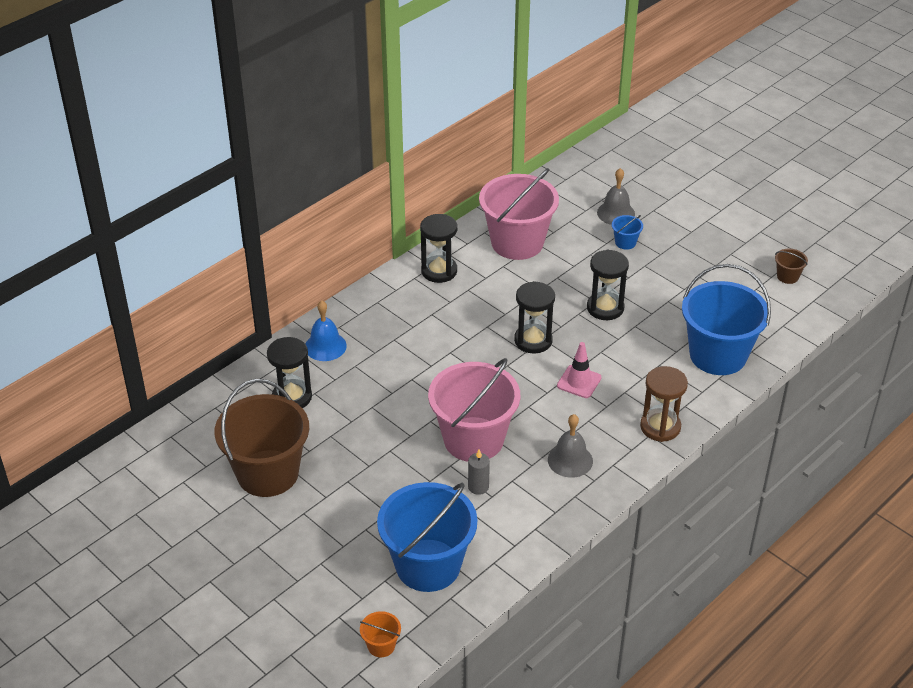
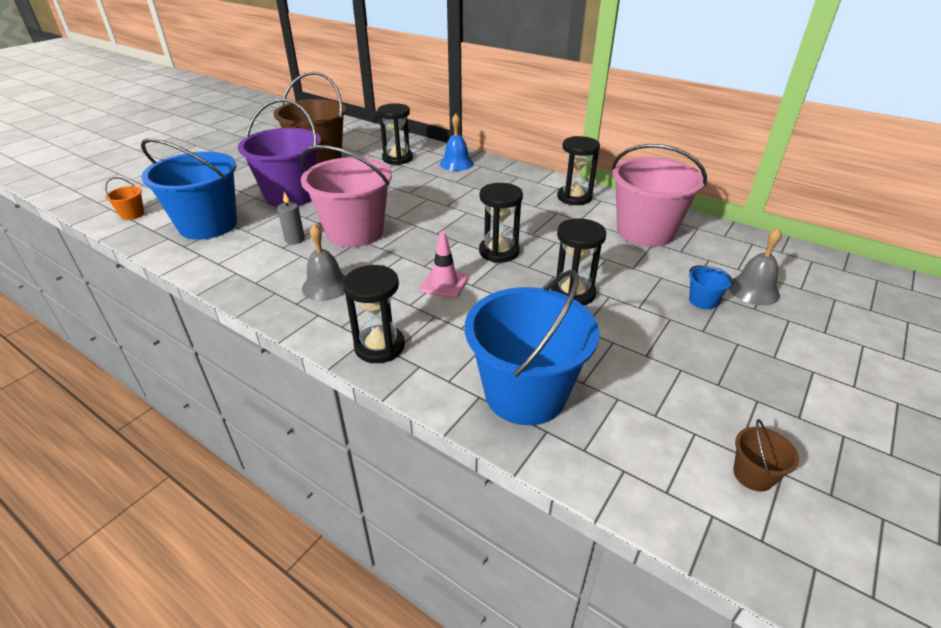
camera: 80 degrees right, 5 degrees down
brown hourglass [640,366,688,442] -> black hourglass [343,265,405,363]
none -> purple bucket [238,99,321,207]

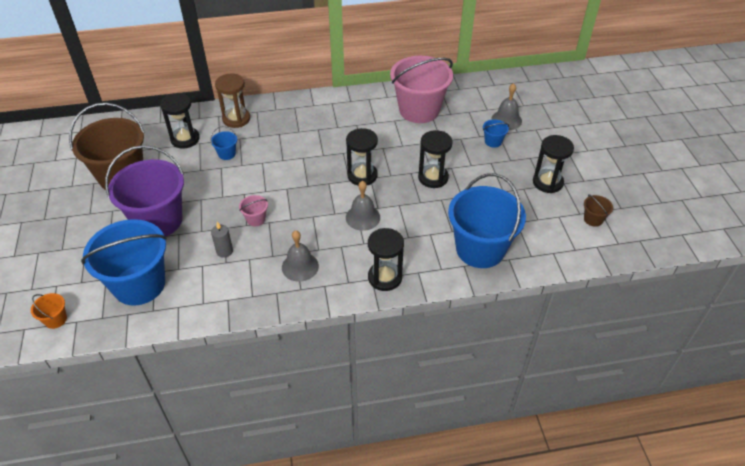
camera: 45 degrees left, 10 degrees up
pink bucket [301,145,392,247] -> pink bucket [239,195,268,226], size x0.40
pink traffic cone [420,231,468,298] -> grey bell [346,181,380,231]
blue bell [440,114,474,171] -> brown hourglass [215,74,250,128]
black hourglass [557,136,600,205] -> black hourglass moved to [533,135,574,193]
none -> blue bucket [211,126,237,160]

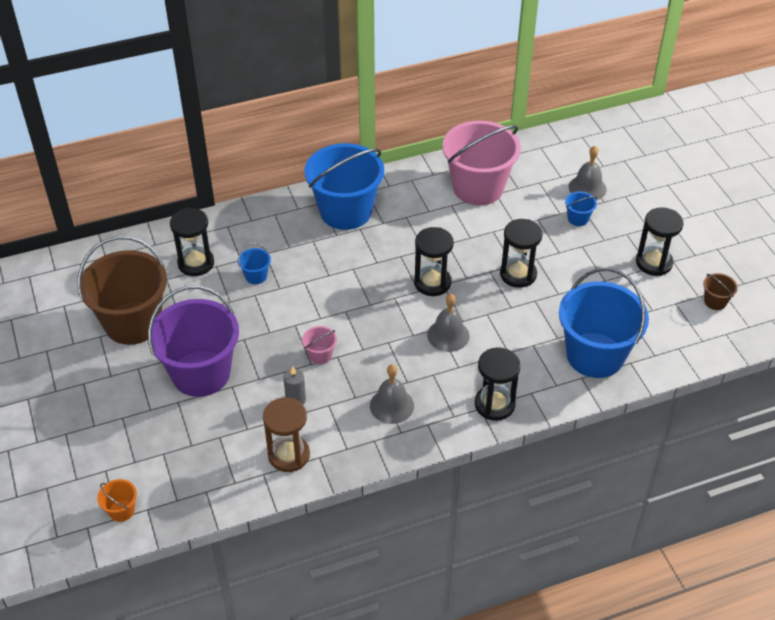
camera: 10 degrees left, 0 degrees up
blue bucket [81,219,167,306] -> blue bucket moved to [304,143,384,230]
brown hourglass [215,74,250,128] -> brown hourglass moved to [263,397,310,472]

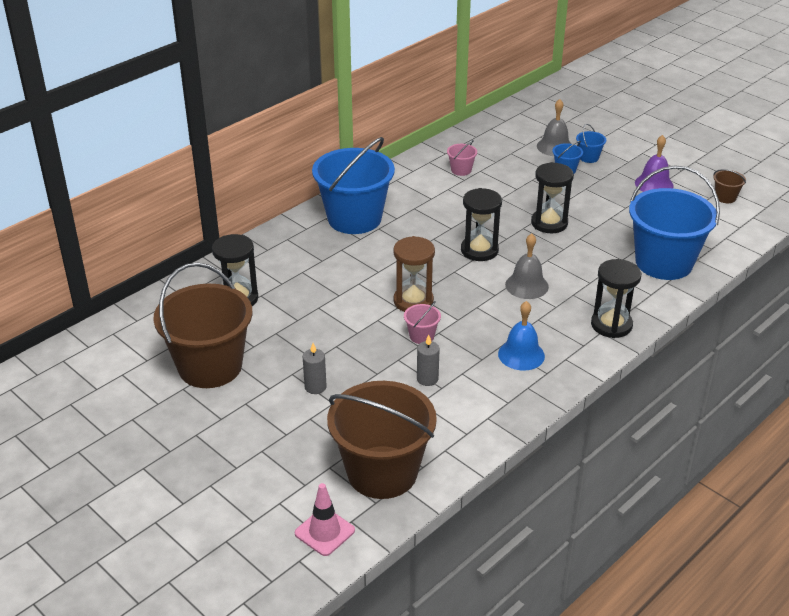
camera: 25 degrees left, 10 degrees down
orange bucket [97,479,137,522] -> pink traffic cone [295,483,355,556]
purple bucket [148,286,239,397] -> grey candle [303,343,327,394]
blue bucket [238,243,271,284] -> blue bucket moved to [576,124,606,163]
brown hourglass [263,397,310,472] -> brown hourglass moved to [393,236,435,312]
grey bell [370,364,414,424] -> blue bell [498,301,545,370]
pink bucket [442,121,521,205] -> pink bucket [447,140,477,176], size x0.40
black hourglass [636,207,683,276] -> purple bell [635,135,674,192]
none -> brown bucket [327,381,437,499]

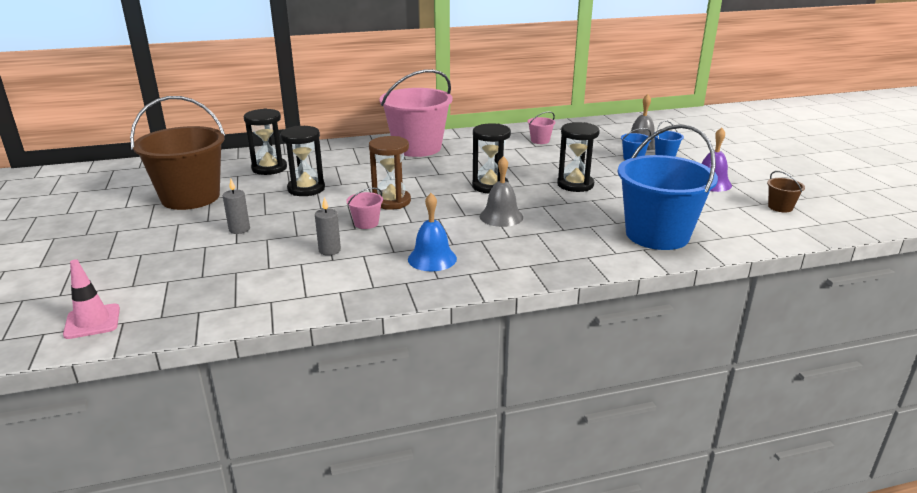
camera: 30 degrees right, 10 degrees down
blue bucket [312,137,395,234] -> pink bucket [379,69,452,157]
brown bucket [327,381,437,499] -> none
black hourglass [591,259,641,338] -> black hourglass moved to [280,126,325,196]

